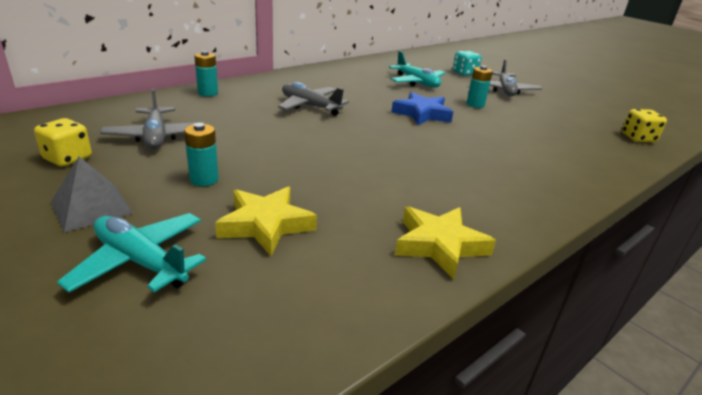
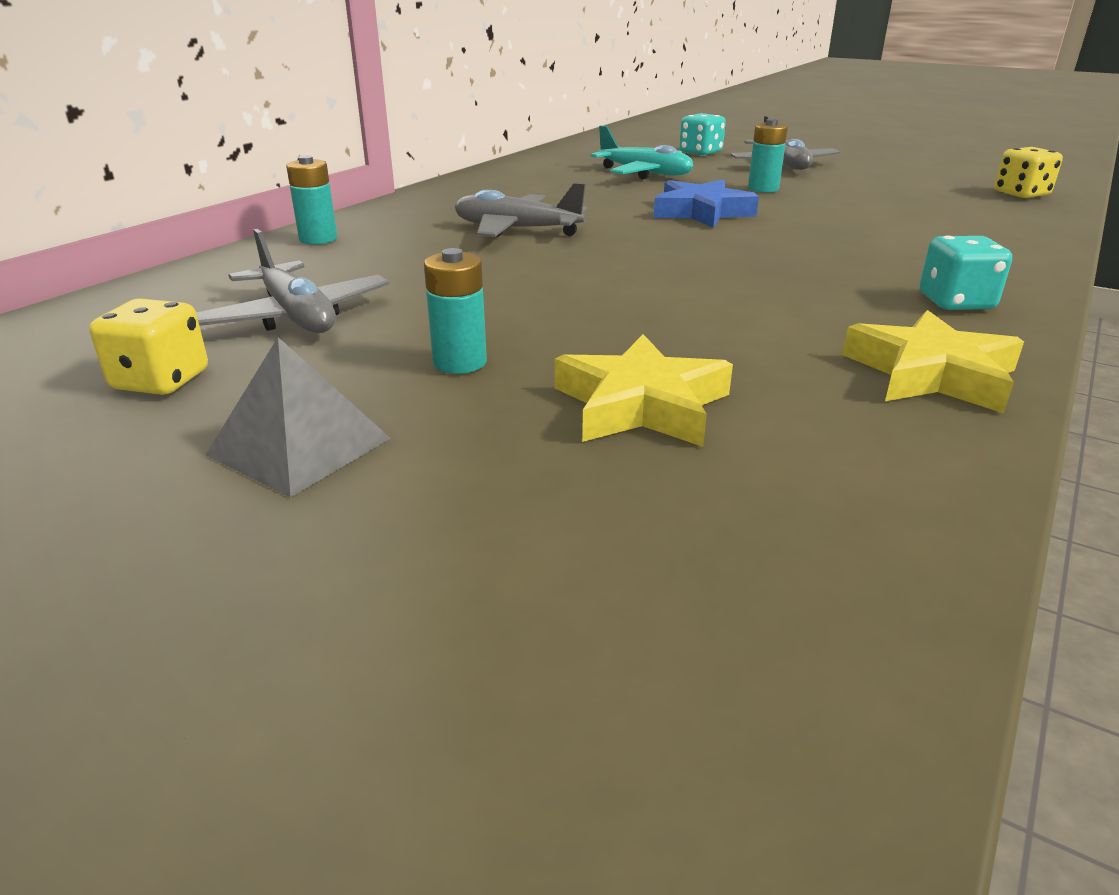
camera: 15 degrees left, 0 degrees up
turquoise plane [57,213,206,293] -> none
none -> turquoise dice [920,236,1012,310]

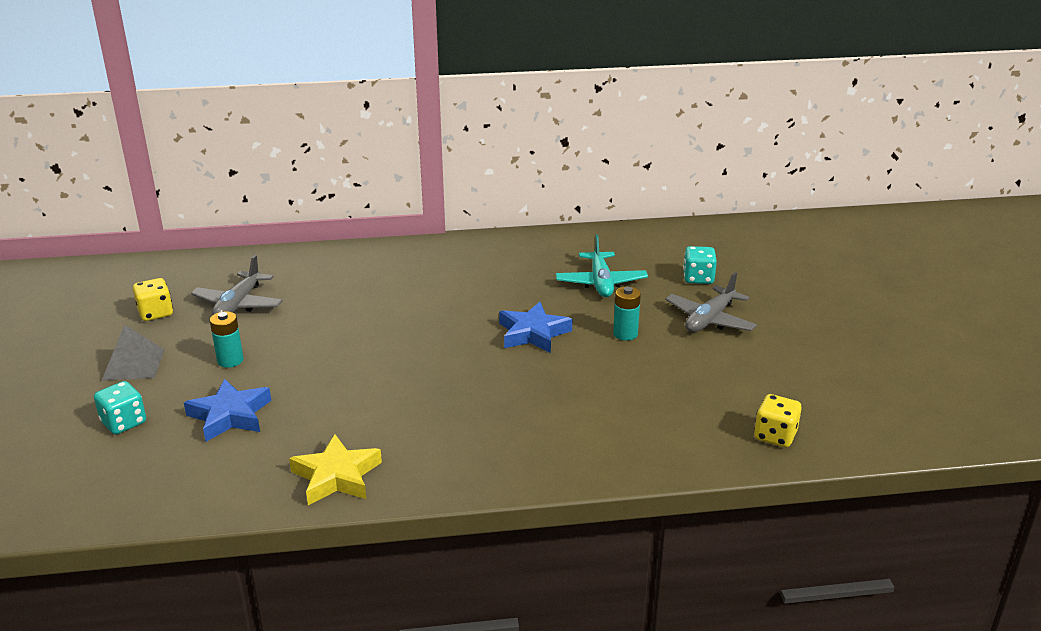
camera: 50 degrees right, 0 degrees up
turquoise battery [286,155,337,245] -> none
grey plane [454,183,587,237] -> none
yellow star [555,334,733,447] -> blue star [184,379,271,442]
turquoise dice [920,236,1012,310] -> turquoise dice moved to [94,381,146,434]

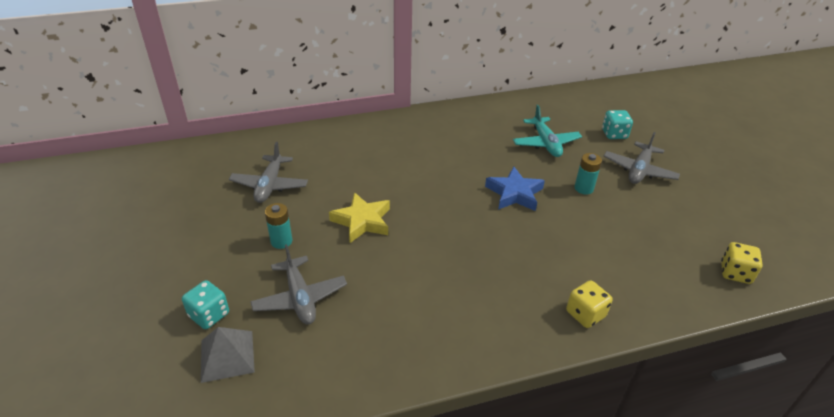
camera: 10 degrees left, 10 degrees up
grey pyramid [102,325,164,381] -> grey pyramid moved to [201,327,255,383]
yellow dice [133,278,173,321] -> yellow dice moved to [566,280,613,328]
blue star [184,379,271,442] -> grey plane [250,244,347,325]
yellow star [289,434,382,505] -> yellow star moved to [329,192,390,243]

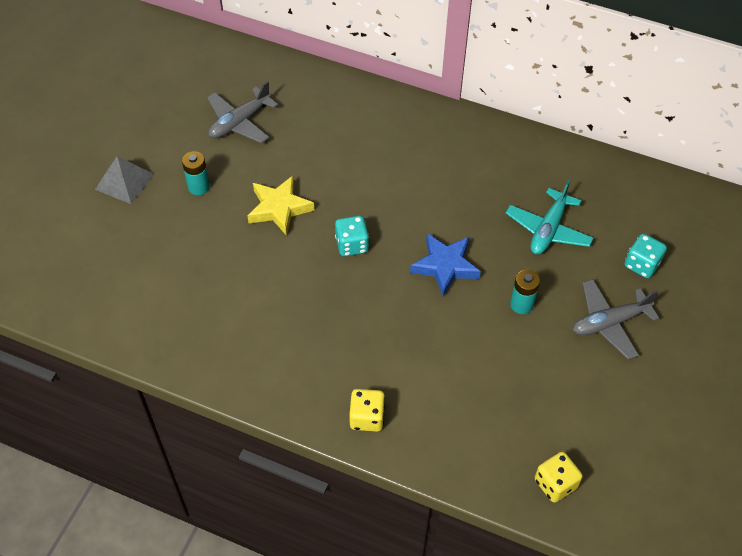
camera: 40 degrees right, 15 degrees up
turquoise dice [182,280,229,329] -> turquoise dice moved to [335,216,369,256]
grey pyramid [201,327,255,383] -> grey pyramid moved to [95,156,154,204]
grey plane [250,244,347,325] -> none

